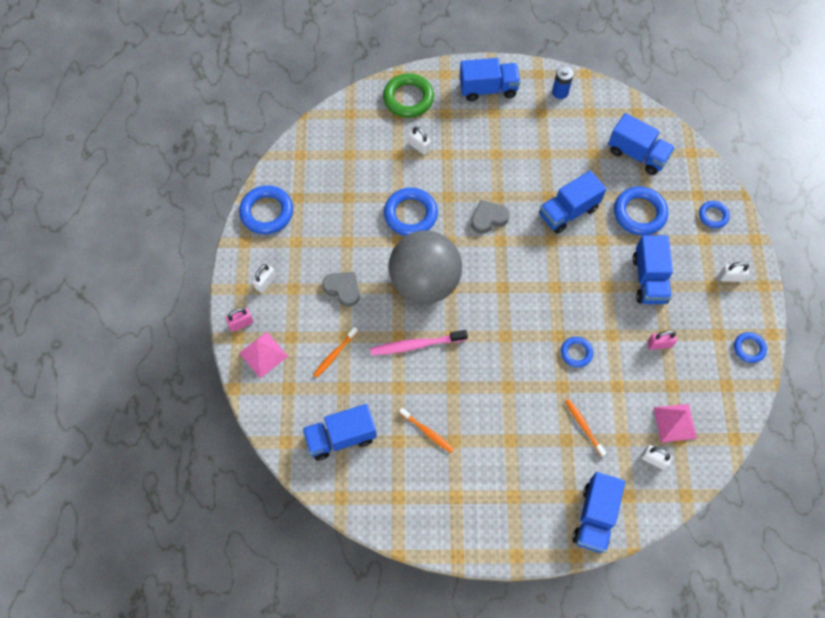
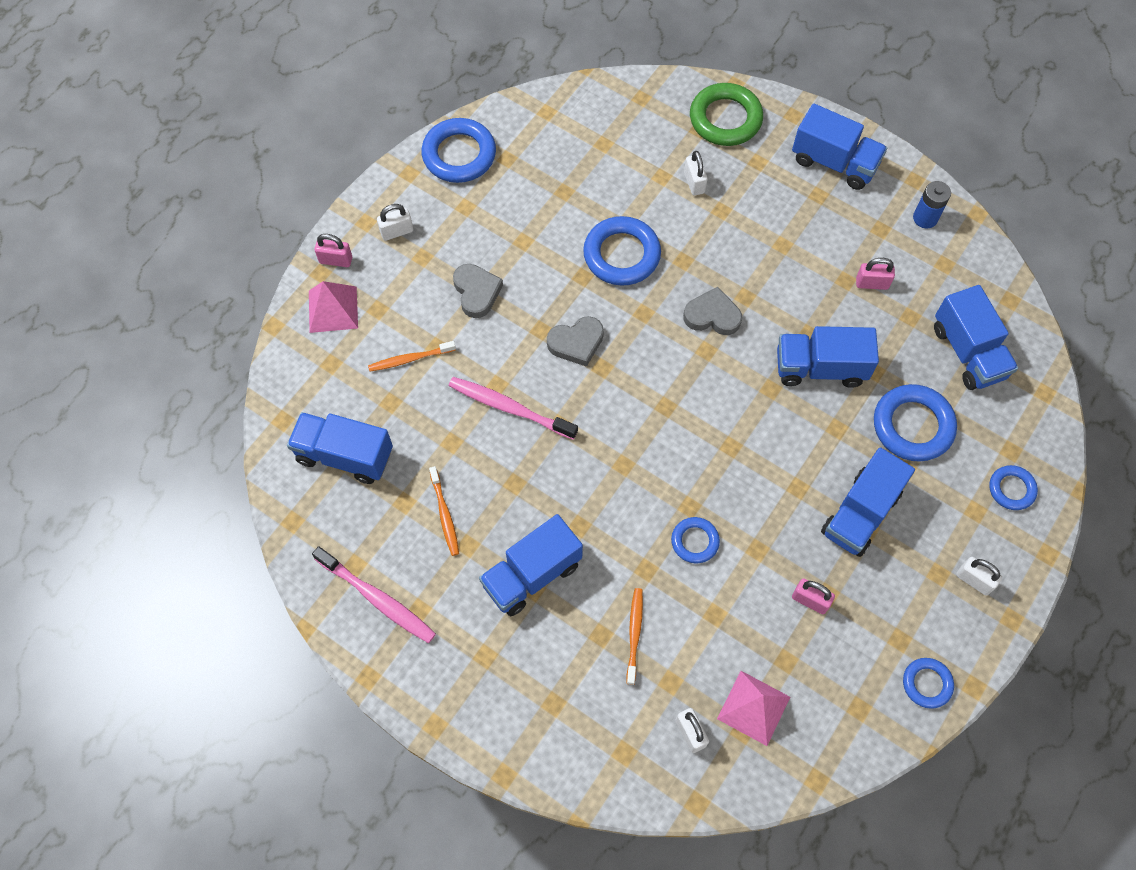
camera: 35 degrees right, 0 degrees up
grey ball [389,230,462,304] -> grey heart [547,316,604,367]
blue truck [572,472,625,553] -> blue truck moved to [479,514,583,616]
none -> pink toothbrush [312,546,436,643]
none -> pink padlock [856,258,895,290]

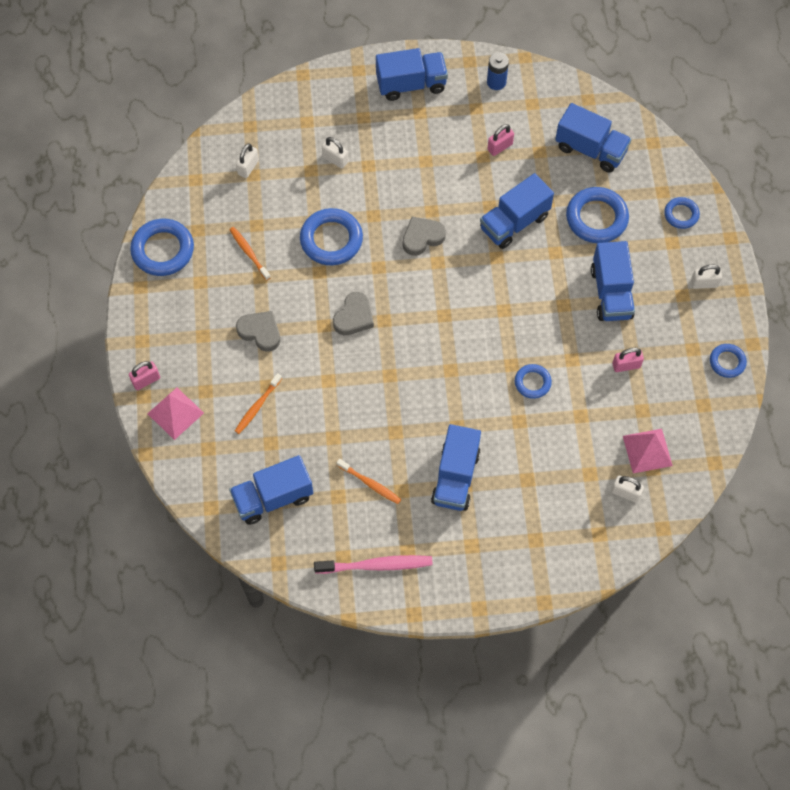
camera: 40 degrees left, 0 degrees up
white padlock [377,204,413,241] -> white padlock moved to [236,143,259,178]
pink toothbrush [449,377,578,440] -> none
orange toothbrush [627,588,643,685] -> orange toothbrush moved to [229,227,271,281]
green ring [690,83,763,146] -> none

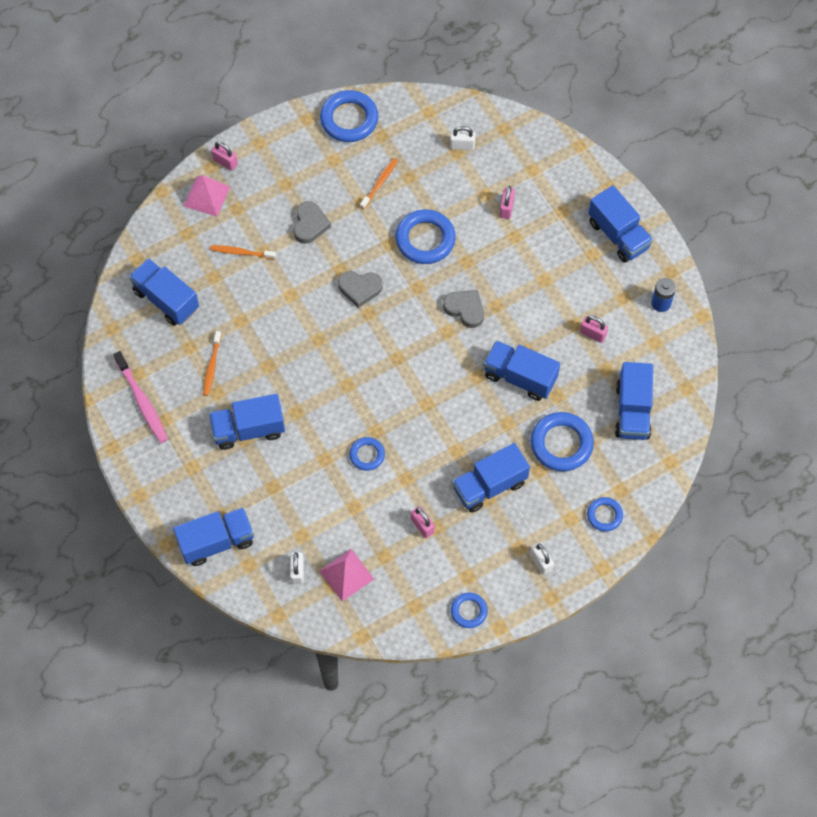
camera: 65 degrees right, 0 degrees up
white padlock [322,137,348,169] -> pink padlock [500,186,515,219]
none -> blue truck [173,507,254,566]

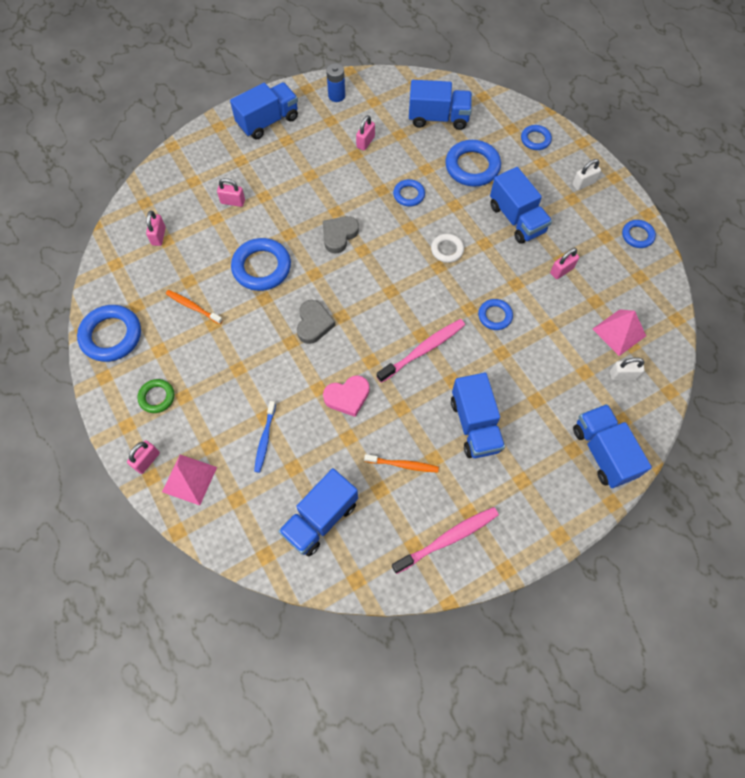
camera: 90 degrees left, 0 degrees up
orange toothbrush [210,245,276,259] -> blue toothbrush [254,401,276,473]
grey heart [294,201,331,244] -> none
white padlock [450,126,475,150] -> pink padlock [146,211,166,246]
blue truck [484,340,560,401] -> blue ring [393,179,425,207]
none -> green ring [137,379,174,413]
none -> pink heart [323,375,369,417]
none -> pink toothbrush [376,319,465,383]
none -> white ring [431,234,464,263]

